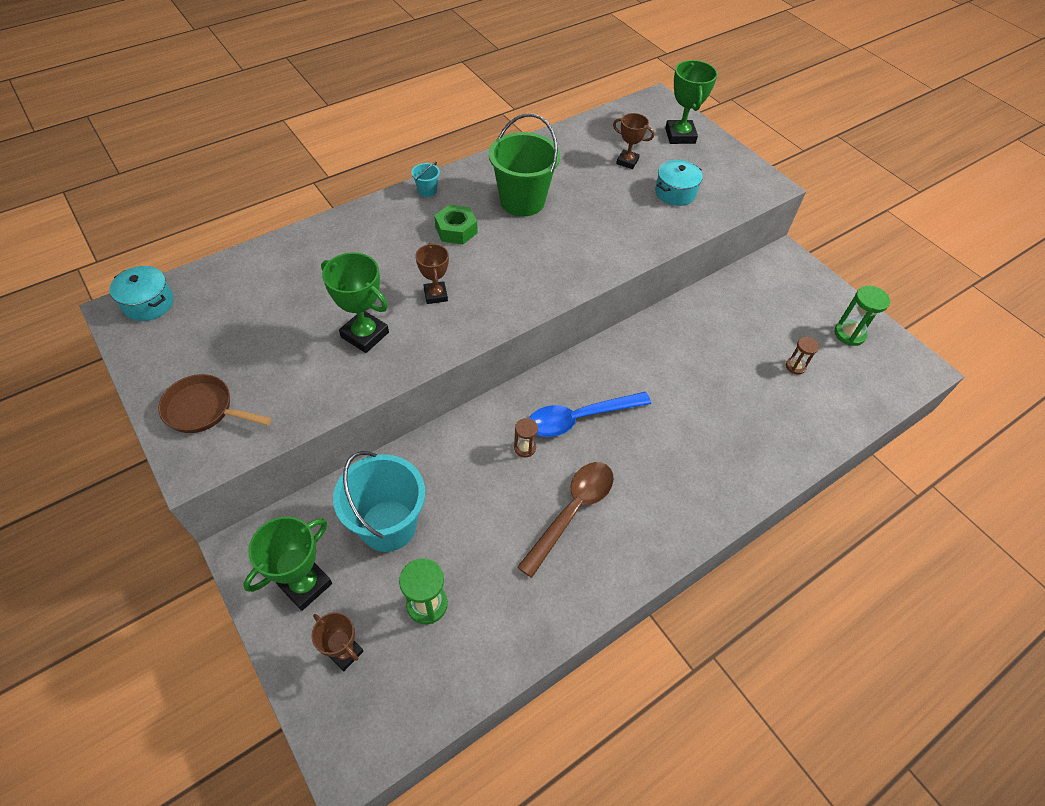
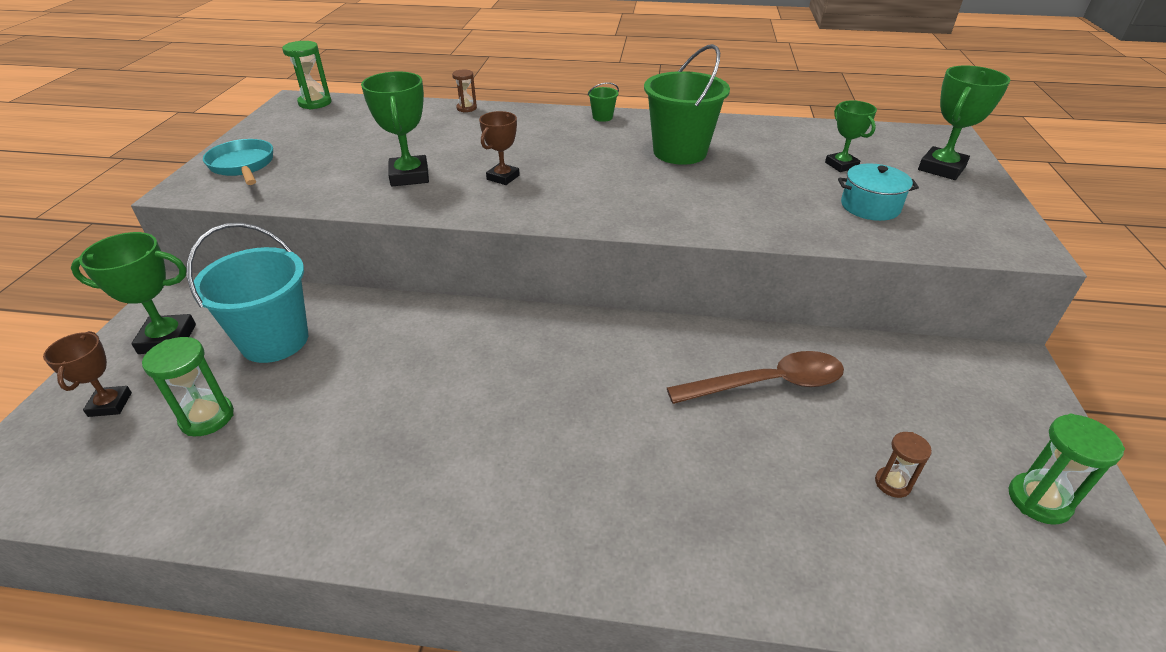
camera: 45 degrees right, 15 degrees down
turquoise pot [109,266,173,321] -> green hourglass [282,41,332,110]
brown pan [158,374,272,433] -> turquoise pan [203,139,273,185]
turquoise bucket [411,162,440,197] -> green bucket [588,82,619,122]
green nut [434,205,477,244] -> none
brown hourglass [514,418,538,457] -> brown hourglass moved to [452,69,477,112]
brown spoon [517,462,614,578] -> brown spoon moved to [667,351,844,404]
blue spoon [529,392,651,437] -> none
brown trophy [613,113,654,169] -> green trophy [825,100,877,172]

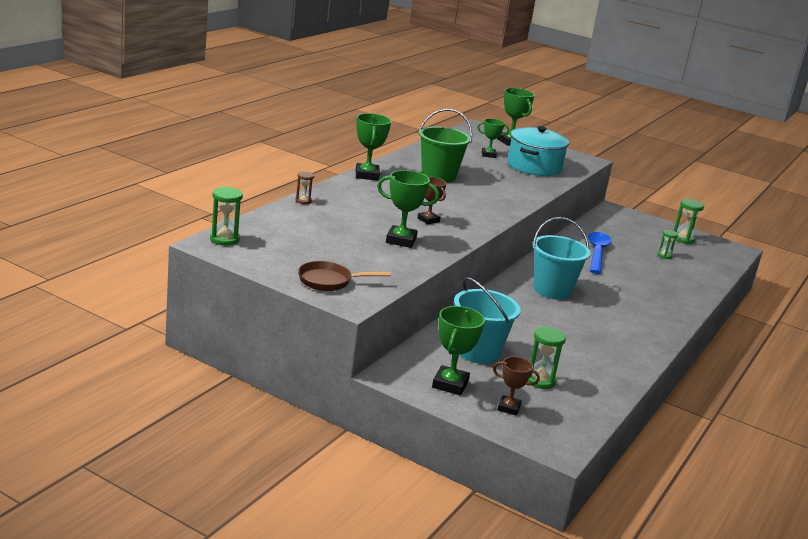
camera: 70 degrees left, 15 degrees down
turquoise pan [203,139,273,185] -> brown pan [298,261,391,291]
green bucket [588,82,619,122] -> green trophy [356,113,391,181]
brown spoon [667,351,844,404] -> blue spoon [587,232,612,274]
turquoise pot [838,163,919,221] -> turquoise pot [507,126,569,176], size x1.80
brown hourglass [875,432,932,498] -> green hourglass [658,230,678,259]
none -> turquoise bucket [532,217,591,300]

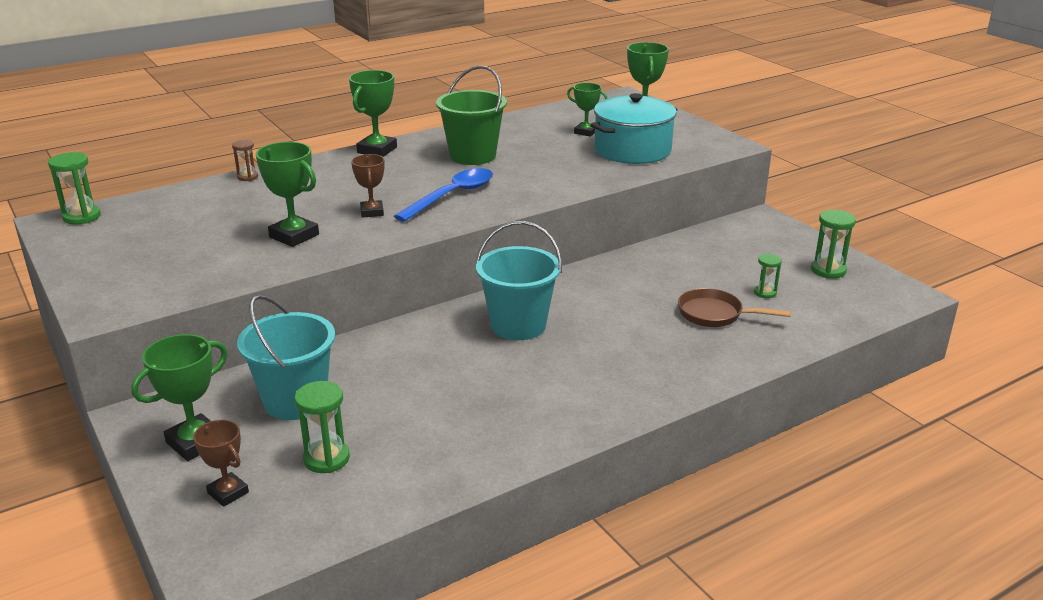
camera: 30 degrees right, 5 degrees up
brown pan [298,261,391,291] -> brown pan moved to [678,288,791,327]
blue spoon [587,232,612,274] -> blue spoon moved to [394,168,493,222]

